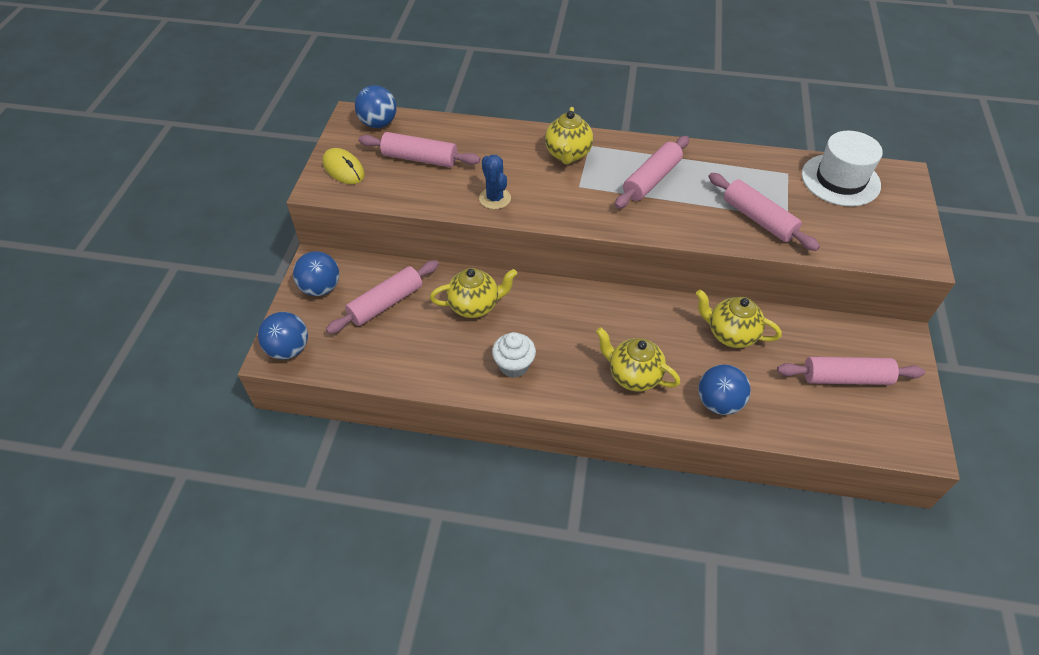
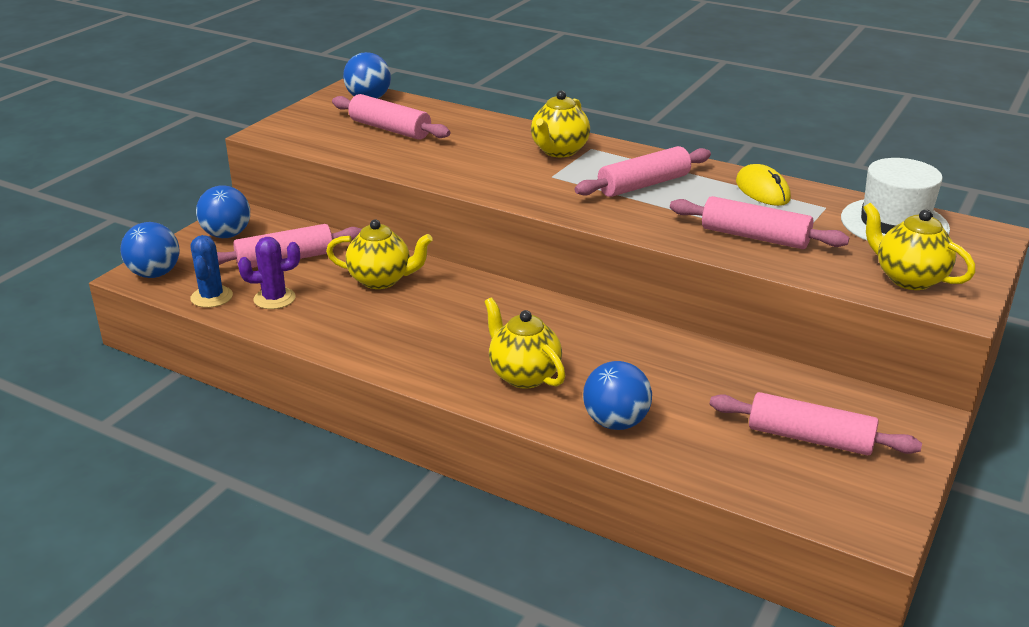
camera: 20 degrees right, 20 degrees down
yellow mouse [322,148,365,184] -> yellow mouse moved to [736,164,791,206]
blue cactus [479,155,511,209] -> blue cactus moved to [190,235,233,308]
white cupcake [492,332,536,378] -> none
yellow teapot [696,290,782,348] -> yellow teapot moved to [863,202,975,290]
pink rolling pin [708,173,820,251] -> pink rolling pin turned 45 degrees counterclockwise [670,196,849,249]
none -> purple cactus [238,237,300,309]

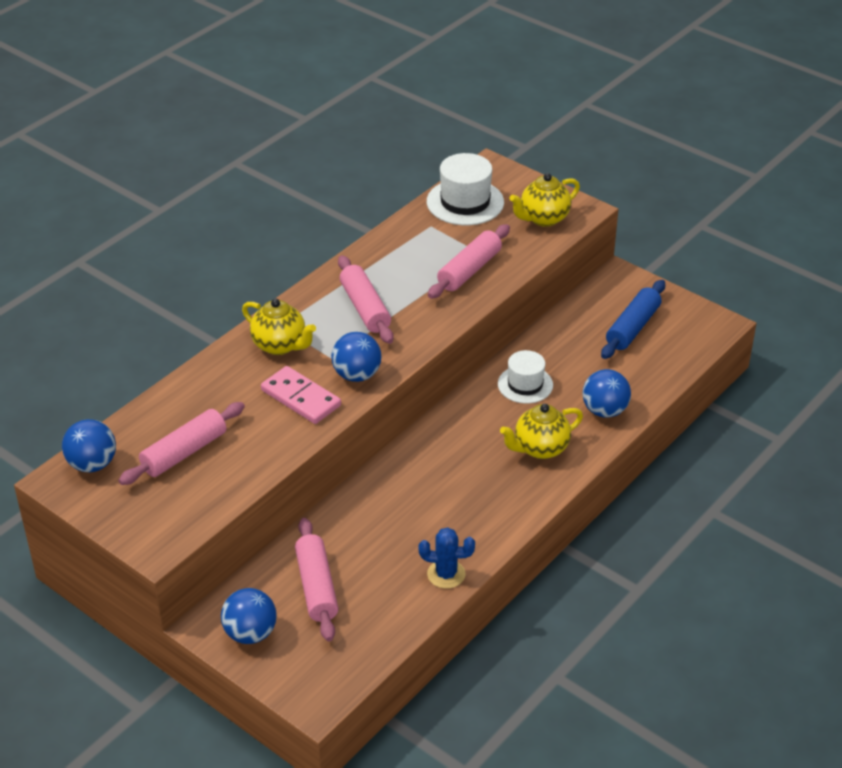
camera: 80 degrees left, 10 degrees up
blue ball [120,222,179,278] -> blue ball moved to [331,332,381,382]
blue cactus [190,235,233,308] -> blue cactus moved to [418,527,475,589]
purple cactus [238,237,300,309] -> none
yellow teapot [326,219,433,289] -> none
pink rolling pin [710,392,922,455] -> blue rolling pin [601,280,665,359]
yellow mouse [736,164,791,206] -> none
none -> pink domino [261,366,341,424]
none -> white hat [498,350,553,404]

